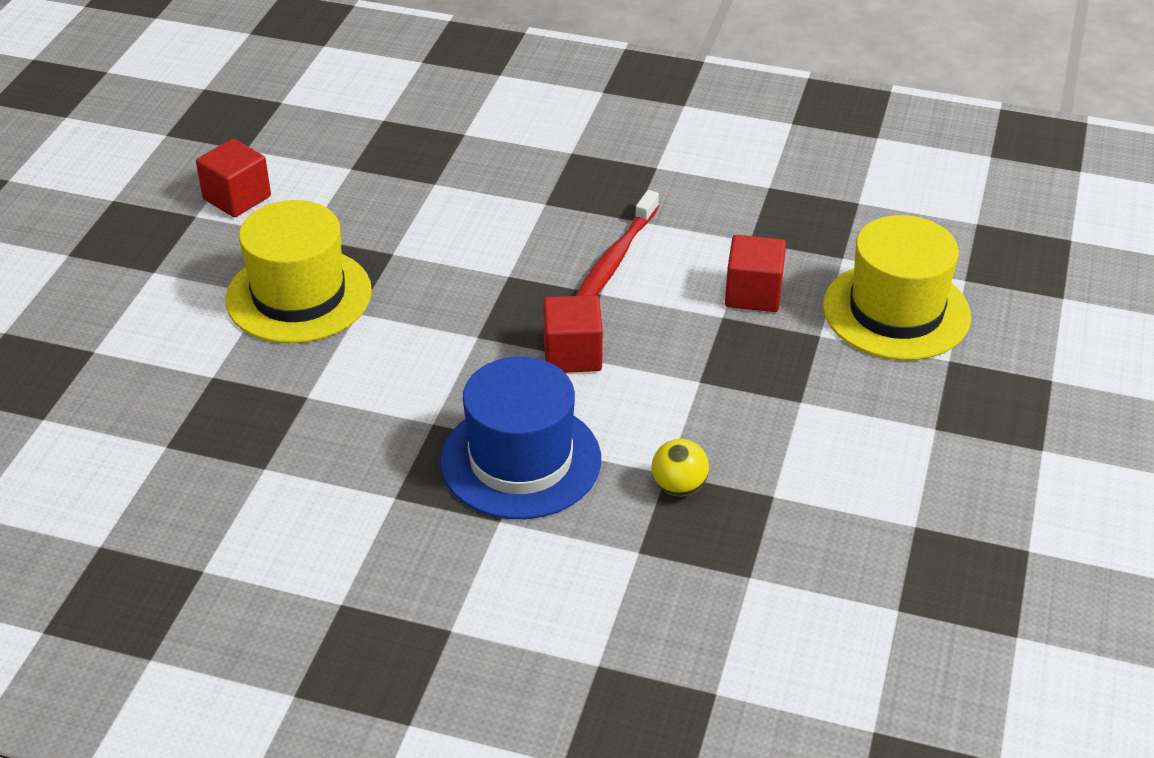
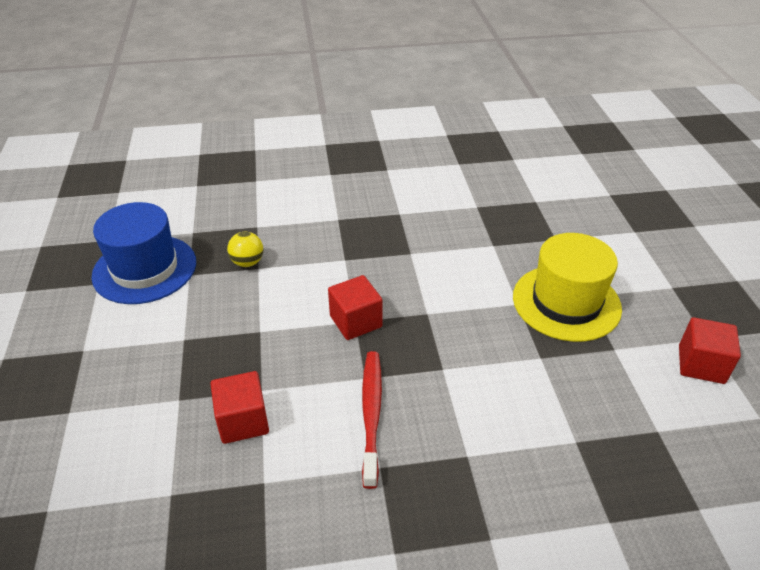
camera: 155 degrees right, 0 degrees up
blue hat [440,357,601,519] -> blue hat moved to [91,202,196,304]
yellow hat [823,215,971,360] -> none

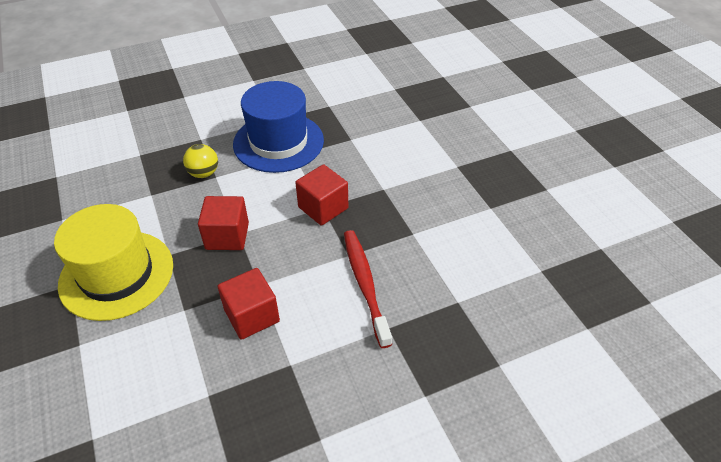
camera: 15 degrees left, 5 degrees up
blue hat [91,202,196,304] -> blue hat moved to [233,81,324,173]
yellow hat [513,233,622,342] -> yellow hat moved to [54,204,173,321]
red cube [679,317,741,384] -> red cube moved to [198,196,249,250]

